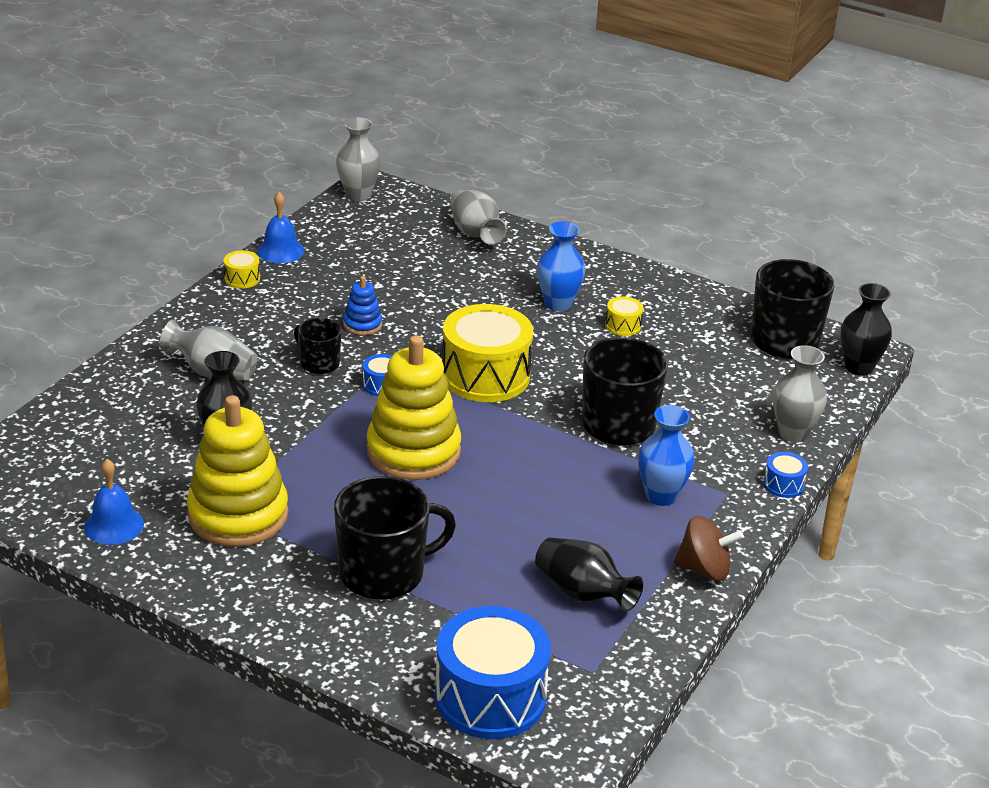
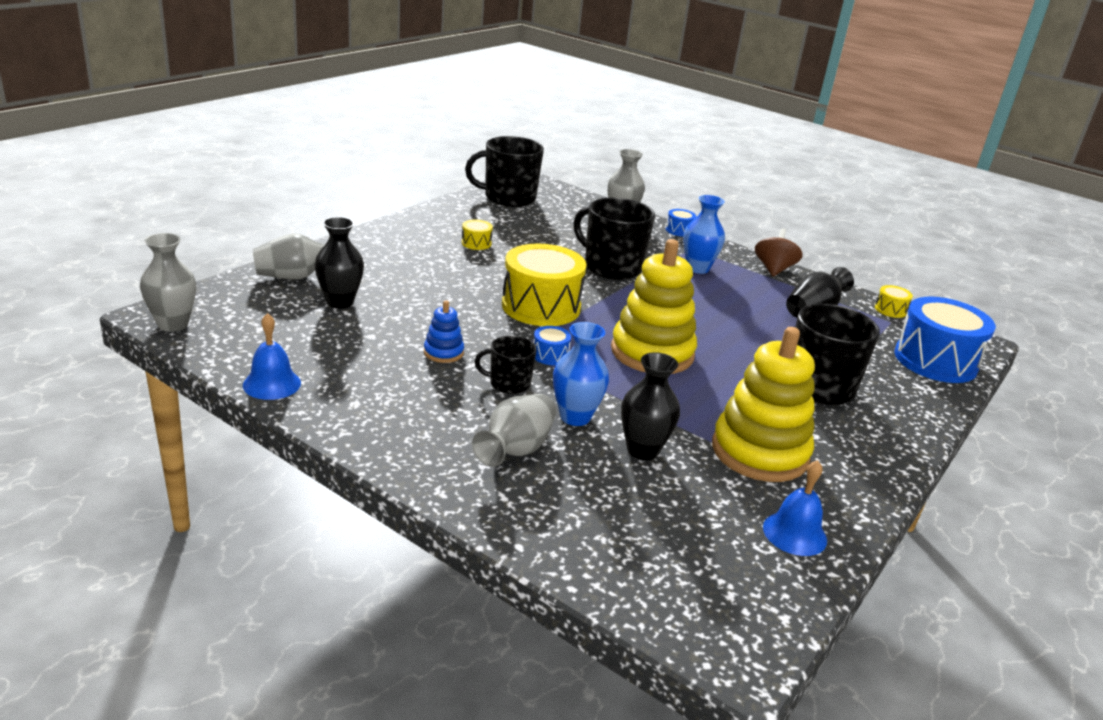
camera: 85 degrees left, 5 degrees down
yellow drum [224,250,260,289] -> yellow drum moved to [875,285,913,318]
black mug [294,318,342,374] -> black mug turned 45 degrees clockwise [475,336,537,394]
blue vase [537,222,585,311] -> blue vase moved to [553,322,609,426]
black vase [840,283,892,376] -> black vase moved to [314,217,364,308]

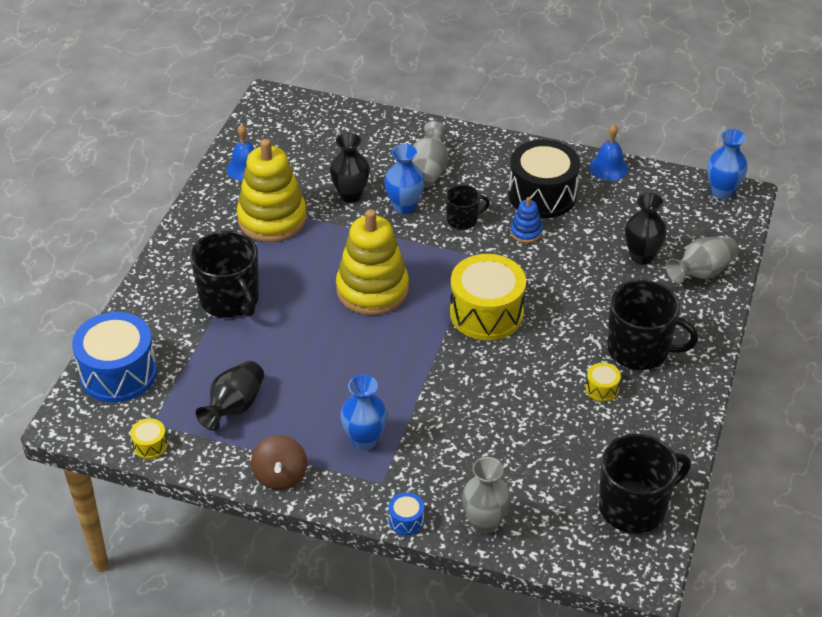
camera: 165 degrees right, 15 degrees up
grey vase [140,233,196,332] -> blue vase [707,129,748,199]
blue drum [533,326,571,365] -> none
black mug [574,198,655,280] -> black mug moved to [607,280,698,370]
none -> black drum [509,140,580,218]

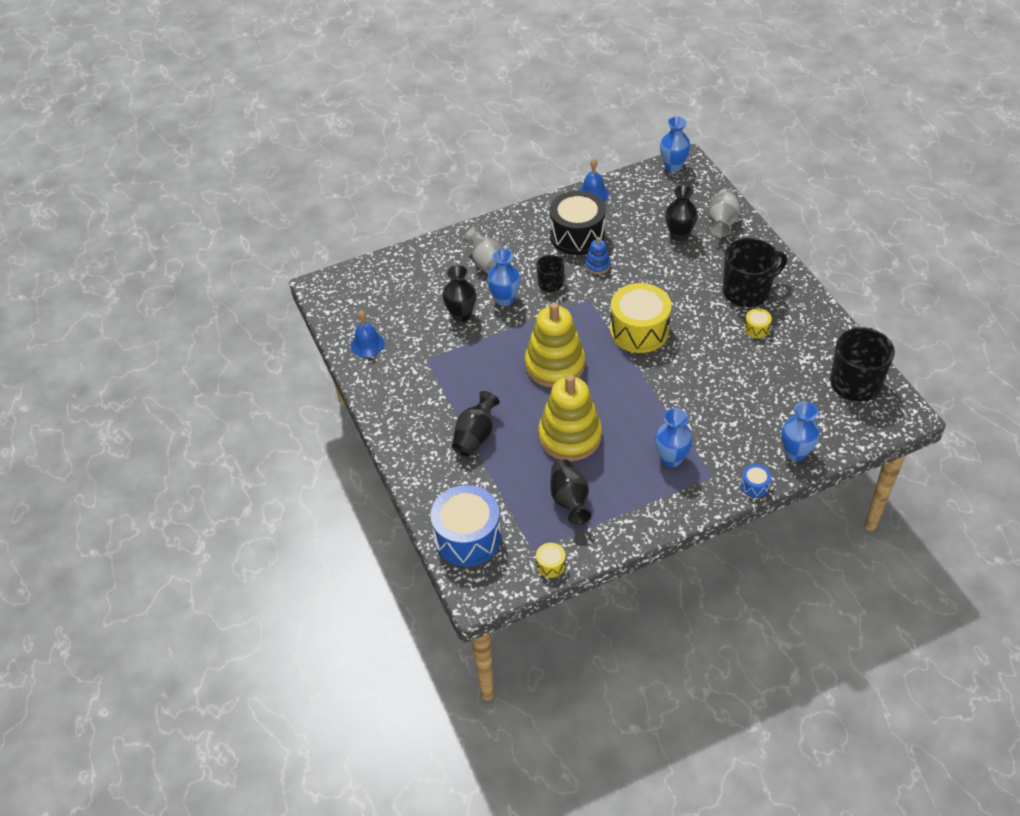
camera: 40 degrees left, 5 degrees up
black mug [190,231,259,318] -> black vase [452,391,500,456]
yellow stacking toy [237,139,307,242] -> yellow stacking toy moved to [538,374,602,461]
brown spinning top [251,435,307,490] -> none
grey vase [462,457,511,534] -> blue vase [781,402,820,461]

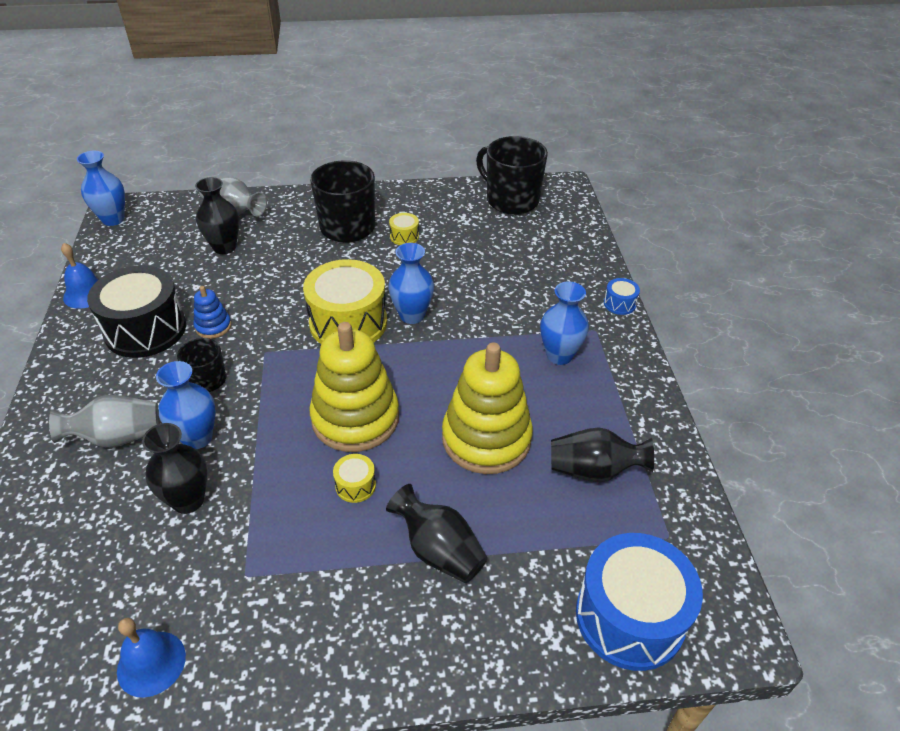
camera: 75 degrees left, 5 degrees down
yellow drum [536,543,565,578] -> yellow drum moved to [333,454,376,503]
blue vase [781,402,820,461] -> blue vase moved to [388,243,434,324]

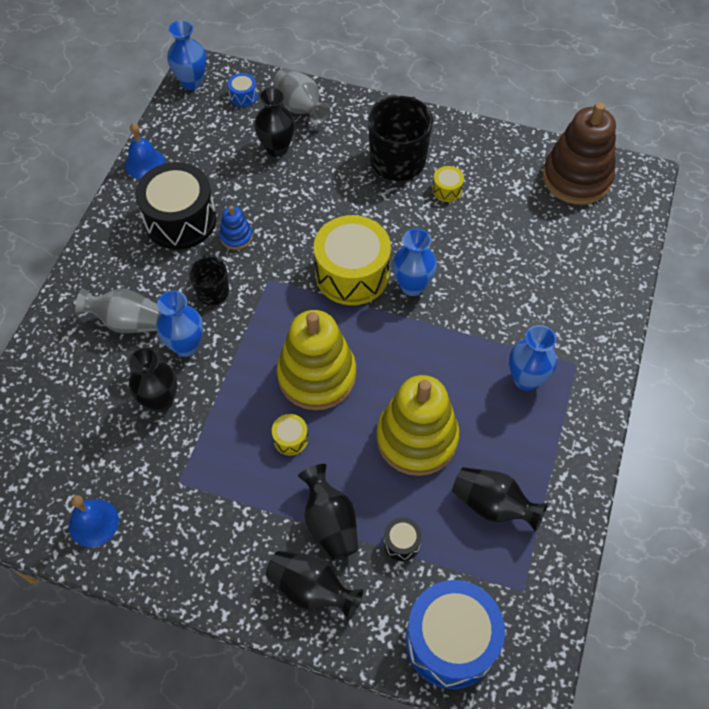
camera: 25 degrees right, 15 degrees up
black mug [476,136,548,215] -> brown stacking toy [542,102,616,205]
blue drum [604,278,640,315] -> blue drum moved to [228,73,258,107]
none -> black vase [266,551,363,620]
none -> black drum [383,517,422,561]

